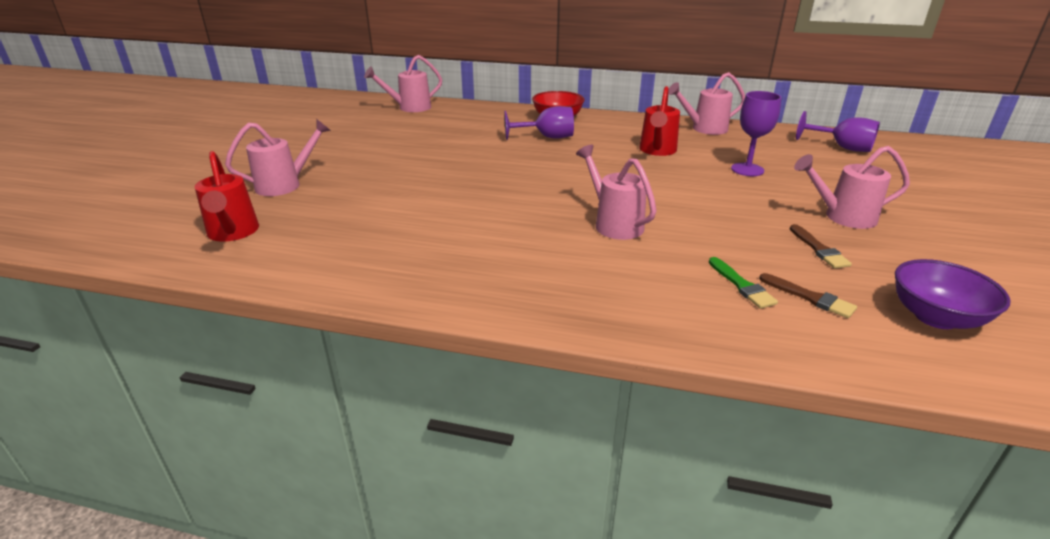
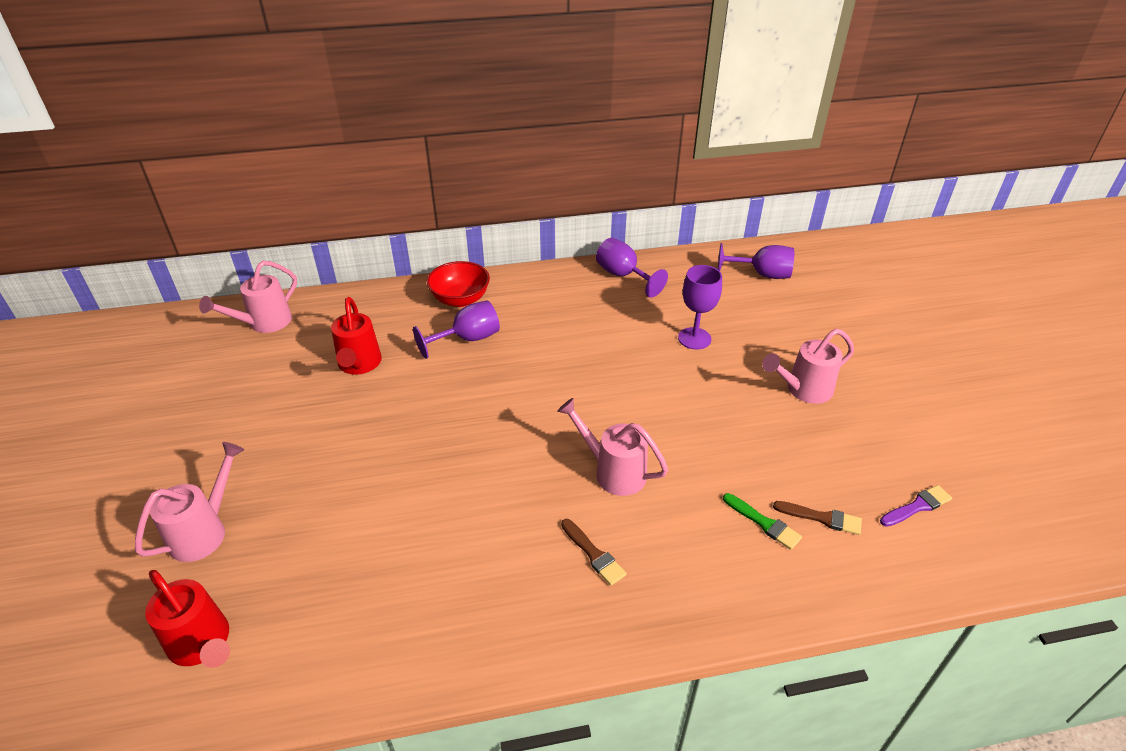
camera: 25 degrees left, 10 degrees up
red watering can [639,86,680,156] -> red watering can moved to [331,297,382,375]
pink watering can [668,72,745,135] -> purple goblet [596,238,668,298]
brown brush [790,224,852,268] -> brown brush moved to [561,519,627,586]
purple bowl [895,259,1011,329] -> purple brush [880,485,952,527]

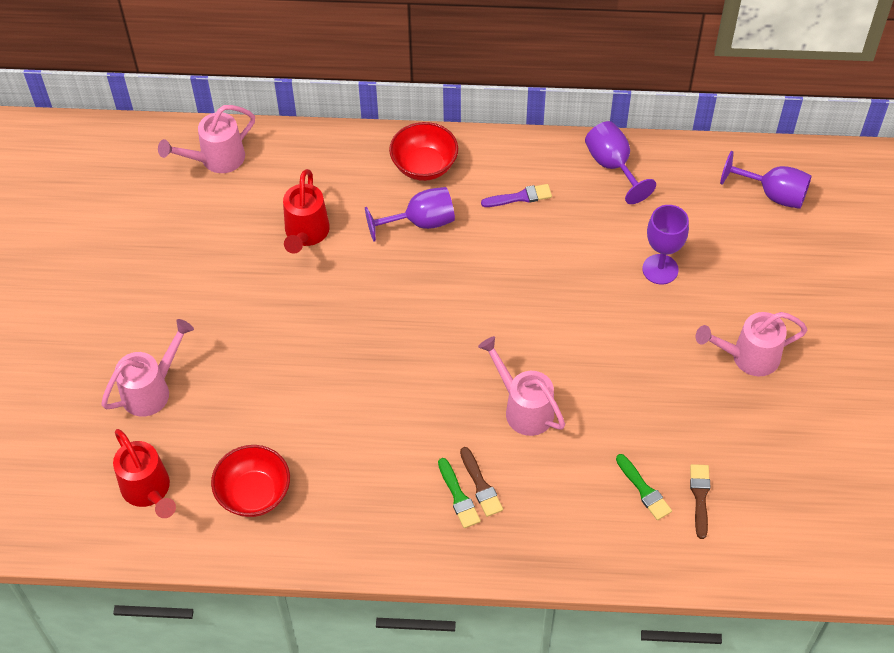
camera: 15 degrees right, 15 degrees up
brown brush [773,501,862,535] -> brown brush turned 120 degrees counterclockwise [690,464,710,539]
purple brush [880,485,952,527] -> purple brush moved to [481,184,552,207]
none -> red bowl [211,445,290,517]
none -> green brush [438,458,481,528]

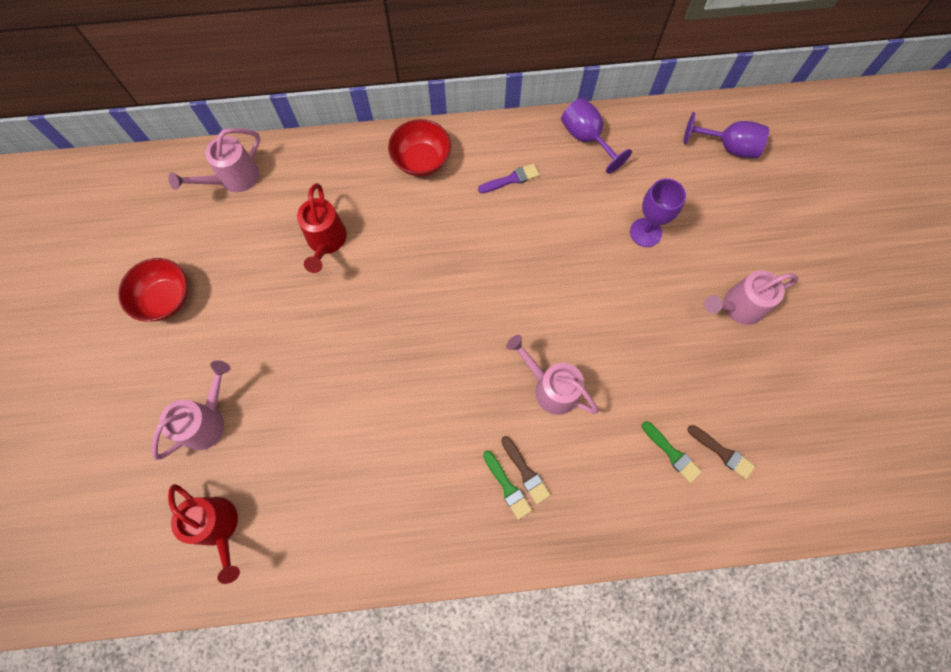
camera: 10 degrees left, 15 degrees up
red bowl [211,445,290,517] -> red bowl moved to [118,258,188,322]
purple goblet [365,187,455,242] -> none
brown brush [690,464,710,539] -> brown brush turned 135 degrees clockwise [688,425,755,479]

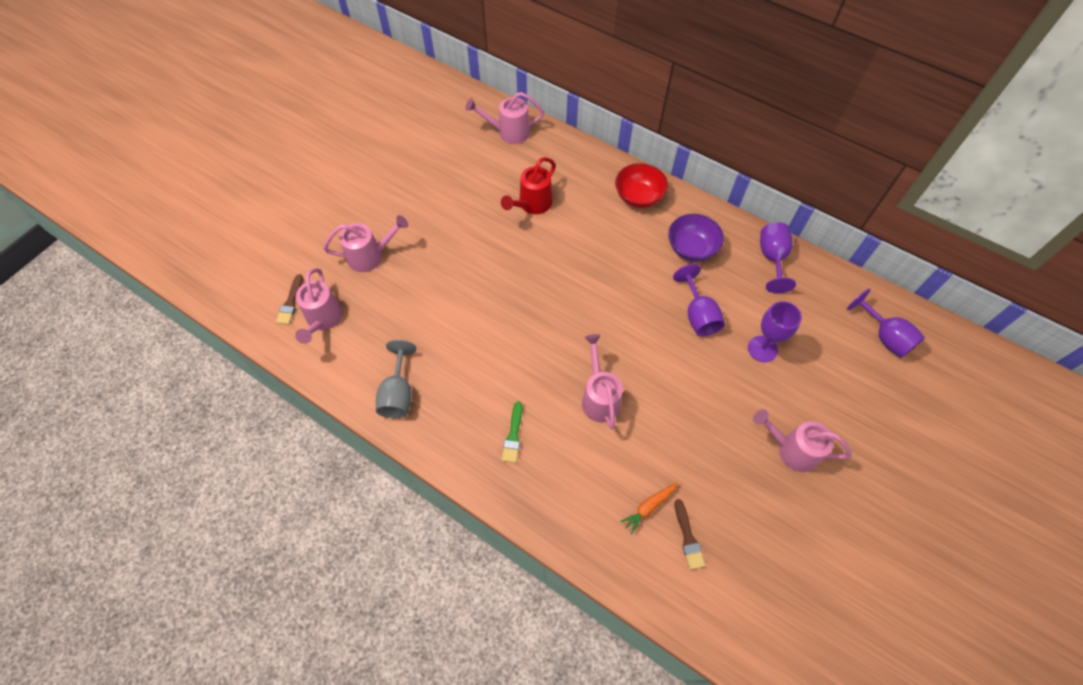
camera: 40 degrees right, 10 degrees down
red bowl [118,258,188,322] -> none
red watering can [168,484,240,584] -> pink watering can [295,268,343,344]
purple brush [478,164,539,193] -> purple bowl [668,214,724,262]
brown brush [501,436,551,504] -> brown brush moved to [276,274,303,325]
green brush [642,421,702,483] -> orange carrot [620,482,678,534]
none -> grey goblet [376,340,417,418]
none -> purple goblet [673,264,725,337]

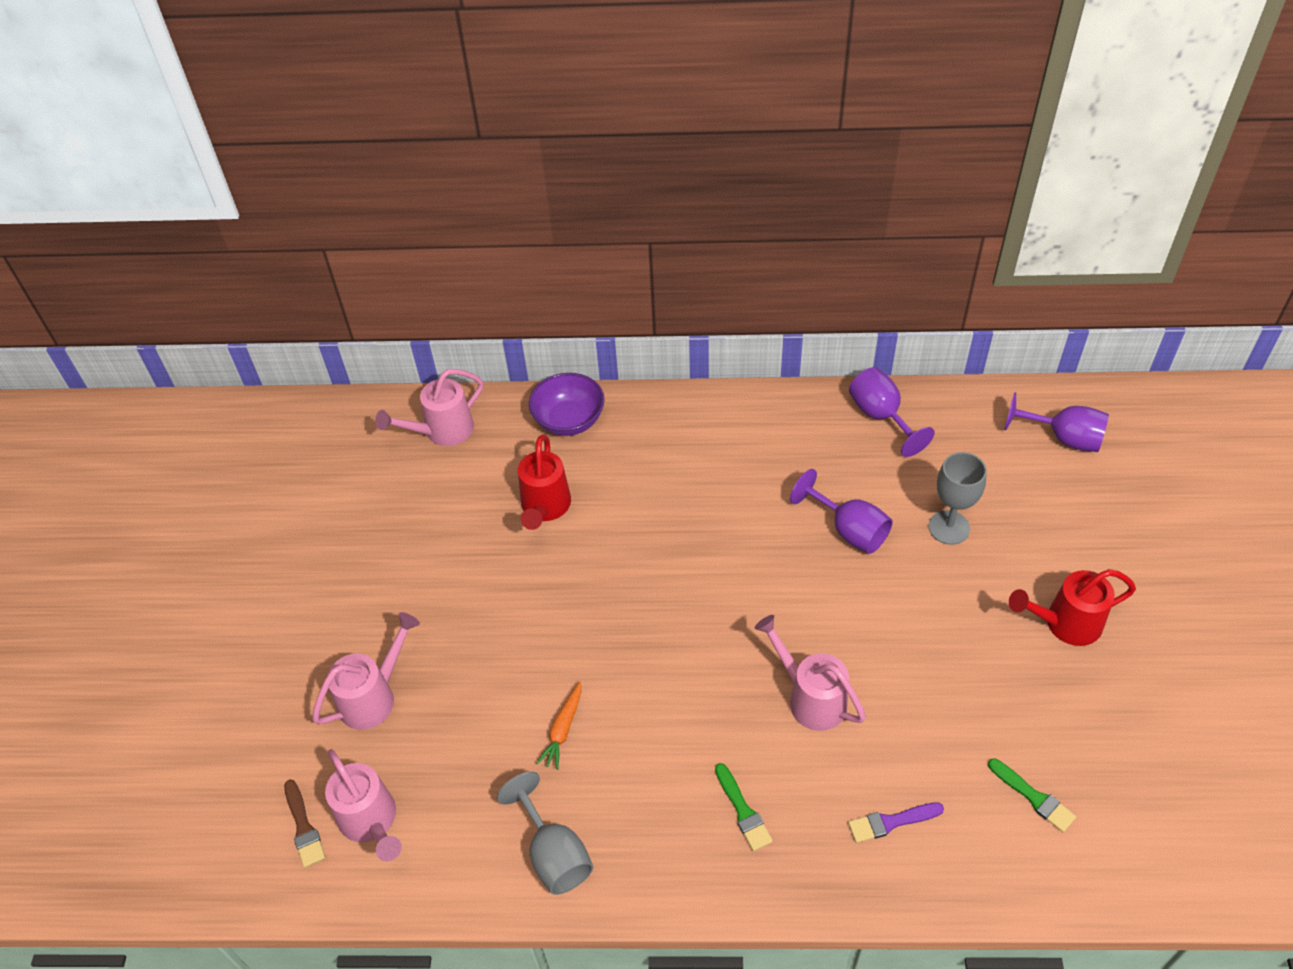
camera: 30 degrees left, 10 degrees down
red bowl [615,163,668,208] -> none
orange carrot [620,482,678,534] -> orange carrot moved to [536,682,581,770]
purple bowl [668,214,724,262] -> purple bowl moved to [529,373,605,436]
brown brush [674,499,705,570] -> green brush [988,758,1076,832]
purple goblet [748,301,802,362] -> grey goblet [929,452,987,545]
pink watering can [753,409,852,472] -> red watering can [1009,569,1136,646]
none -> purple brush [848,802,944,843]

